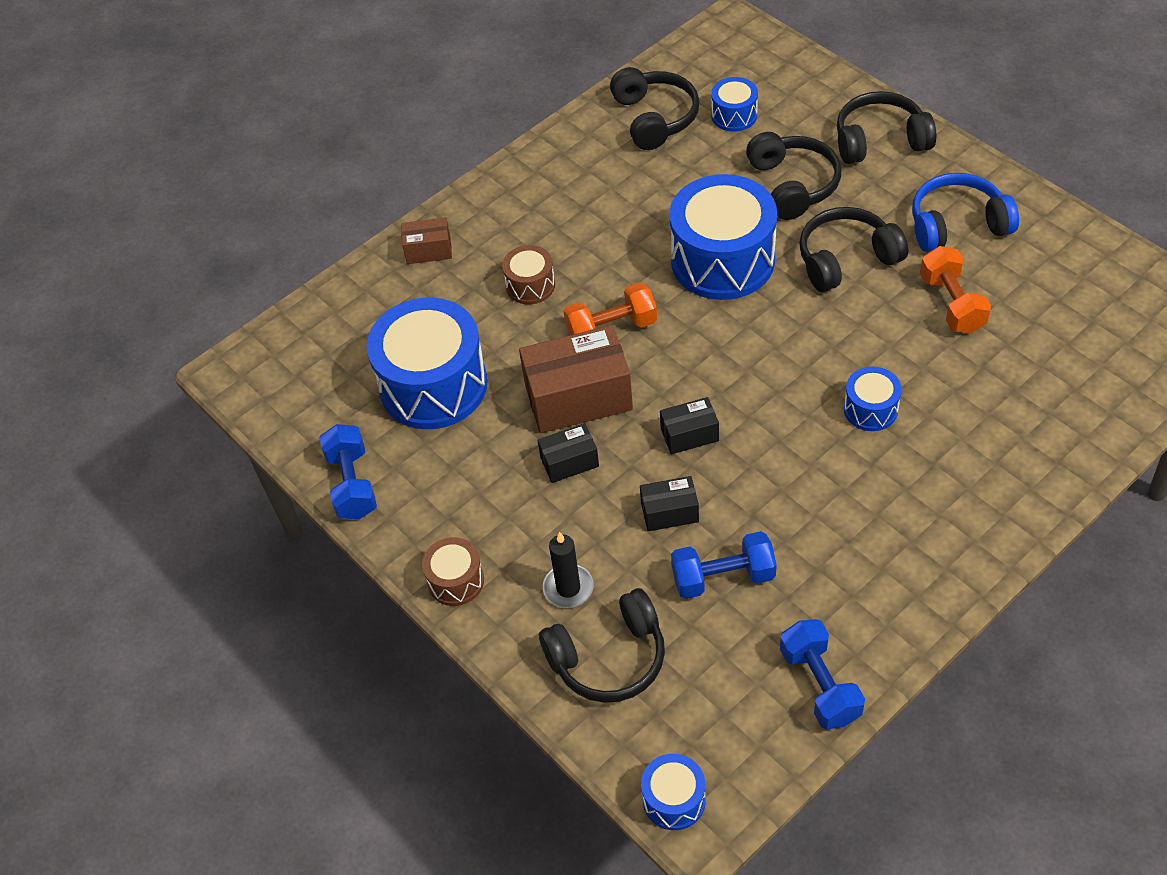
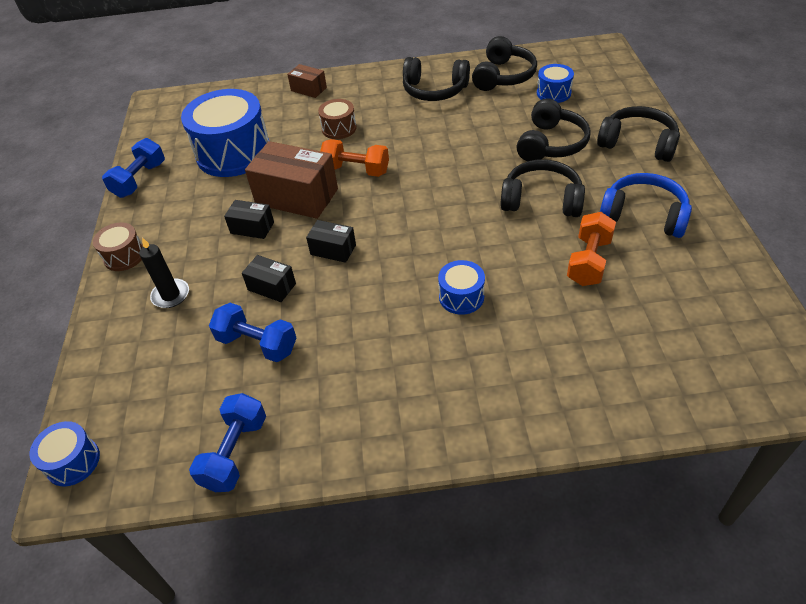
camera: 35 degrees right, 5 degrees down
black headphones [539,588,665,703] -> black headphones moved to [403,57,470,101]
blue drum [669,174,777,300] -> none

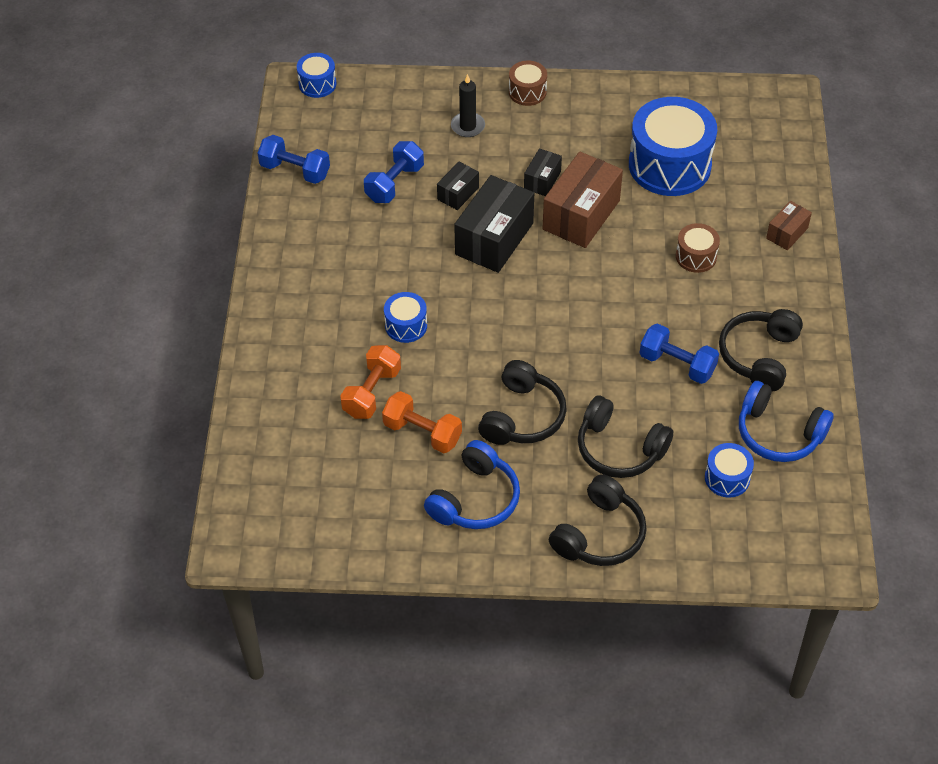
camera: 95 degrees right, 5 degrees up
blue dumbbell [102,138,165,198] -> blue dumbbell moved to [640,323,719,384]
black box [306,220,356,263] -> black box [454,175,534,273], size x1.95
orange dumbbell [320,139,389,177] -> orange dumbbell moved to [340,345,401,419]
black headphones [472,36,537,91] -> blue headphones [739,381,834,462]

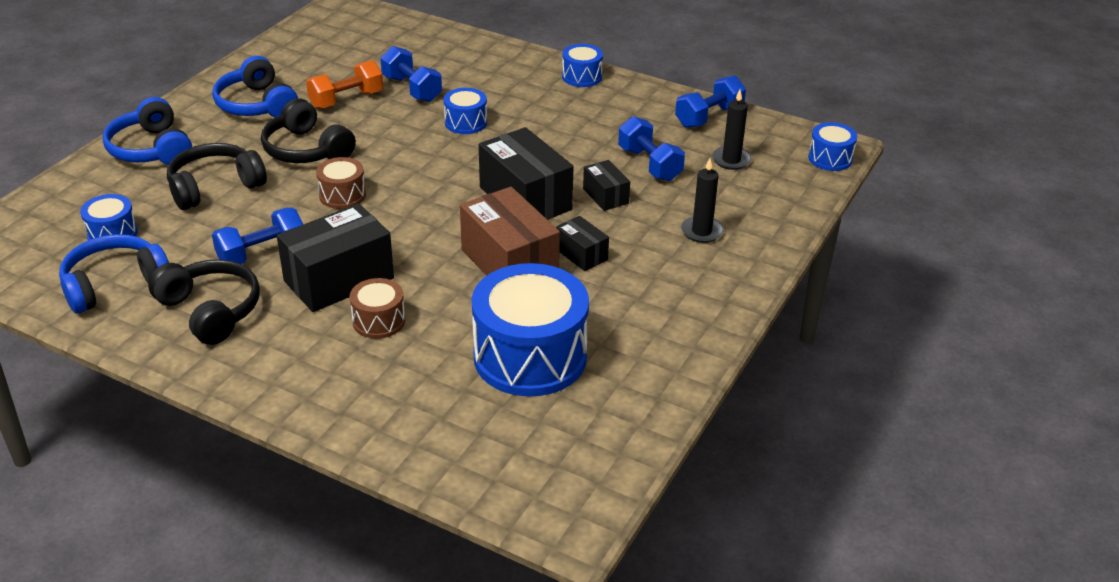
camera: 115 degrees right, 15 degrees down
orange dumbbell [340,345,401,419] -> blue dumbbell [380,46,442,102]
brown drum [509,60,547,106] -> brown drum moved to [316,157,366,209]
black headphones [549,474,647,566] -> blue headphones [103,97,192,165]
brown box [766,201,812,250] -> none
none -> black box [277,204,394,312]
none -> blue drum [562,44,603,87]
none -> black candle [712,90,752,170]

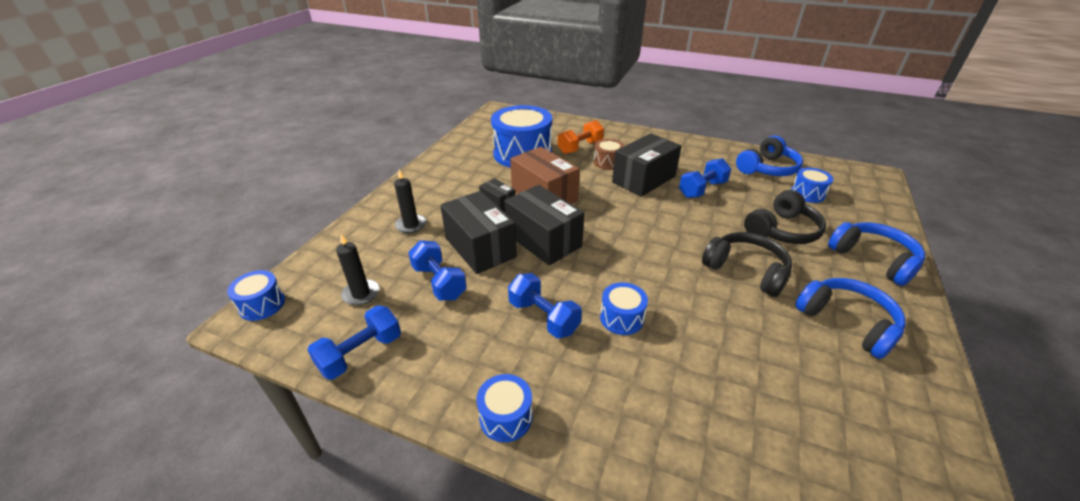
camera: 175 degrees right, 0 degrees up
black headphones [148,259,260,345] -> none
orange dumbbell [306,60,383,109] -> orange dumbbell moved to [558,120,604,154]
brown drum [316,157,366,209] -> none
blue dumbbell [380,46,442,102] -> blue dumbbell moved to [508,273,582,338]
black box [583,160,630,211] -> black box [440,191,517,274], size x1.95

